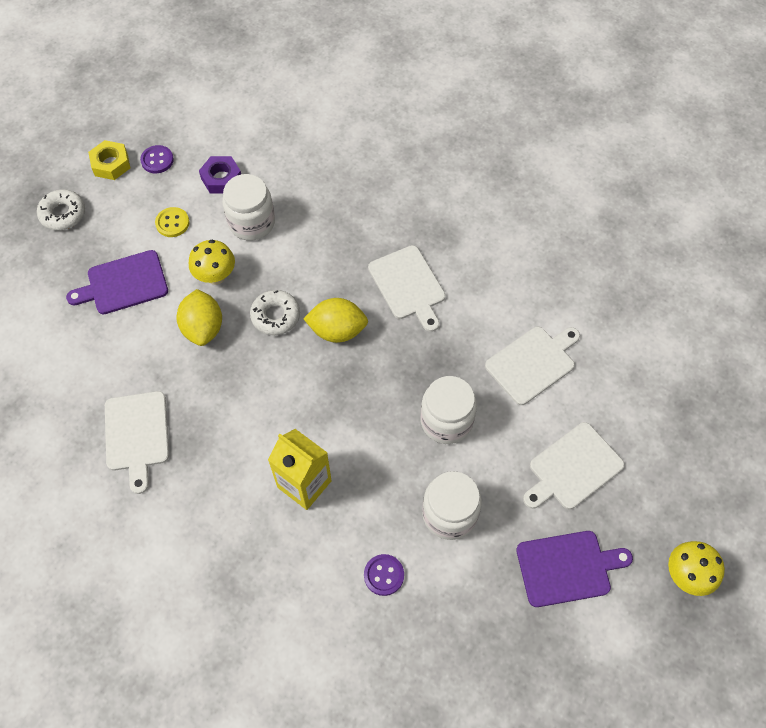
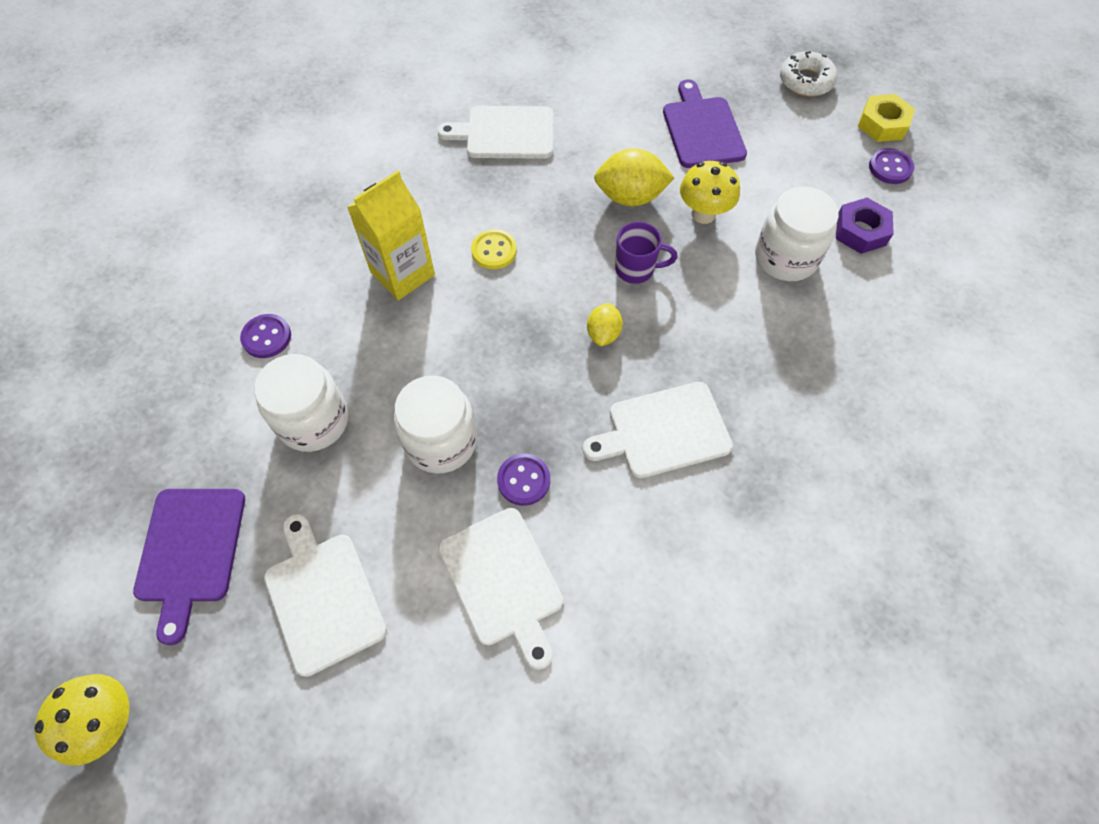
camera: 100 degrees right, 0 degrees up
yellow button [155,207,190,237] -> yellow button moved to [471,229,517,269]
white donut [250,290,300,335] -> purple mug [615,222,678,284]
yellow lemon [303,298,368,343] -> yellow lemon [587,303,623,346], size x0.59
none -> purple button [497,454,550,506]

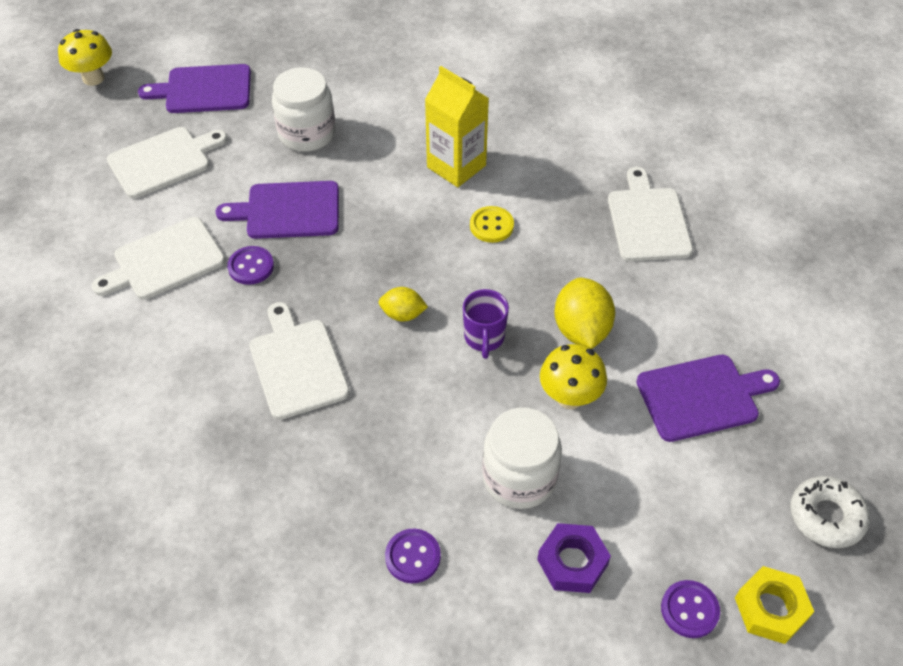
camera: 85 degrees right, 10 degrees down
purple button [240,314,291,358] -> purple button moved to [385,529,441,583]
white jar [394,376,477,474] -> purple cutting board [215,181,339,239]

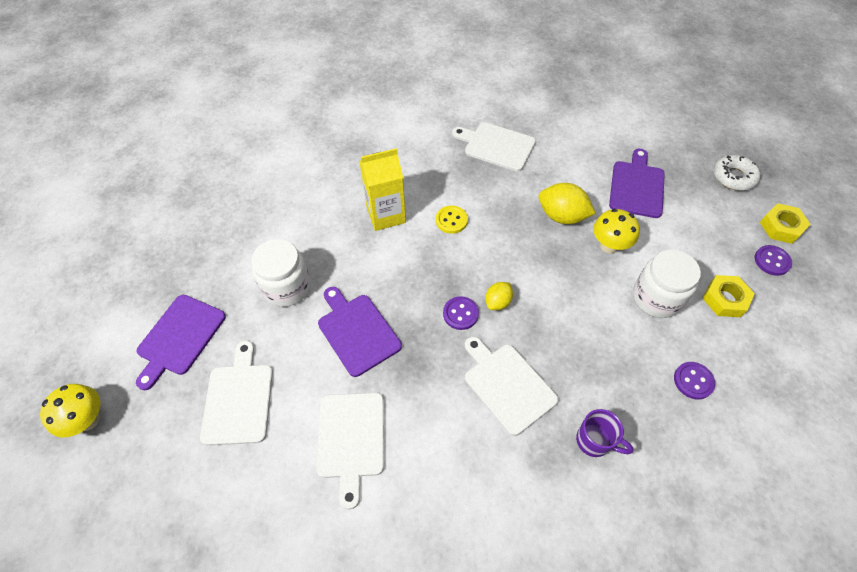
camera: 60 degrees left, 5 degrees up
purple cutting board [215,181,339,239] -> purple cutting board turned 120 degrees clockwise [318,287,402,377]
purple button [227,246,274,285] -> purple button moved to [443,296,479,330]
white cutting board [249,302,350,420] -> white cutting board turned 45 degrees clockwise [465,337,558,436]
purple mug [463,289,509,359] -> purple mug moved to [576,409,633,457]
purple nut [537,523,611,593] -> yellow nut [702,275,755,317]

